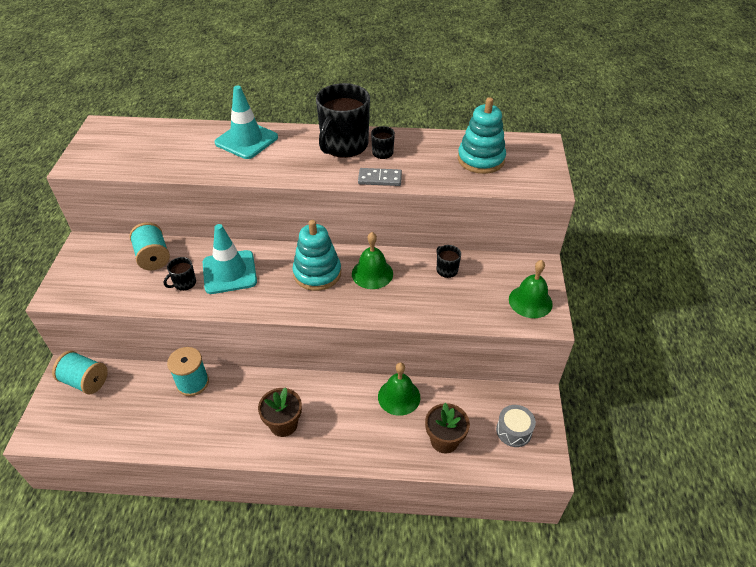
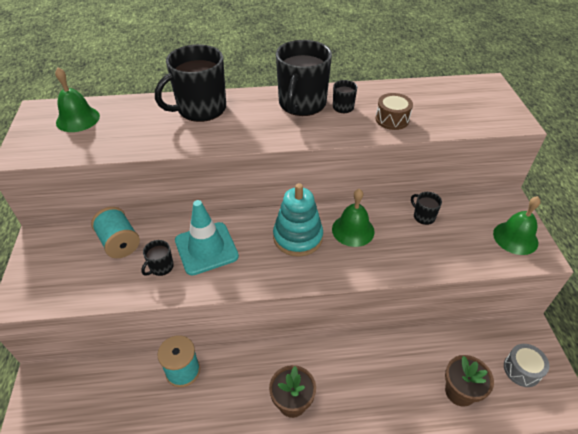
camera: 10 degrees left, 0 degrees up
turquoise spool [52,351,108,394] -> none
turquoise traffic cone [215,86,278,159] -> black mug [155,44,226,122]
grey domino [358,168,402,186] -> none
green bell [378,362,420,416] -> green bell moved to [55,68,100,132]
turquoise stacking toy [458,97,506,174] -> none
none -> brown drum [376,93,413,130]

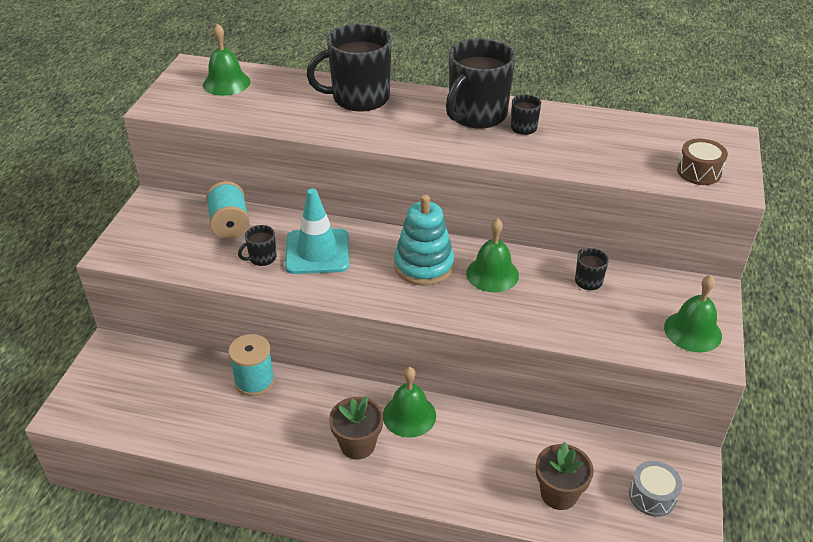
camera: 20 degrees right, 5 degrees down
brown drum [376,93,413,130] -> brown drum moved to [677,139,728,185]
none -> green bell [383,367,436,438]

